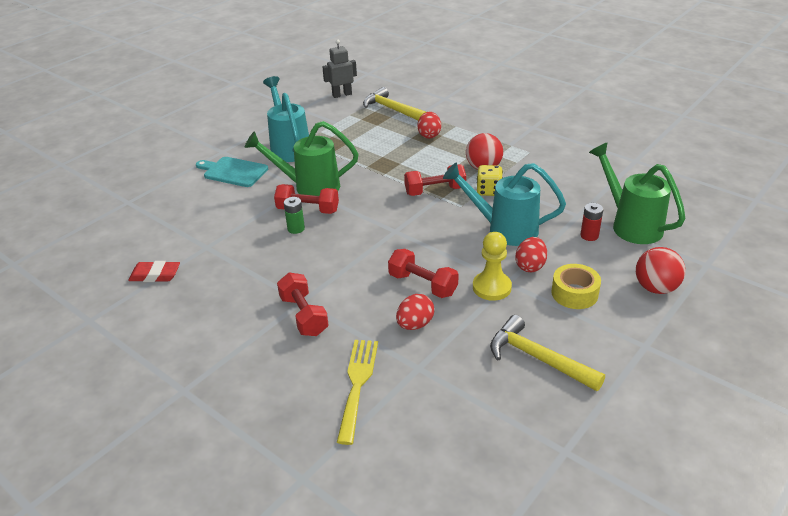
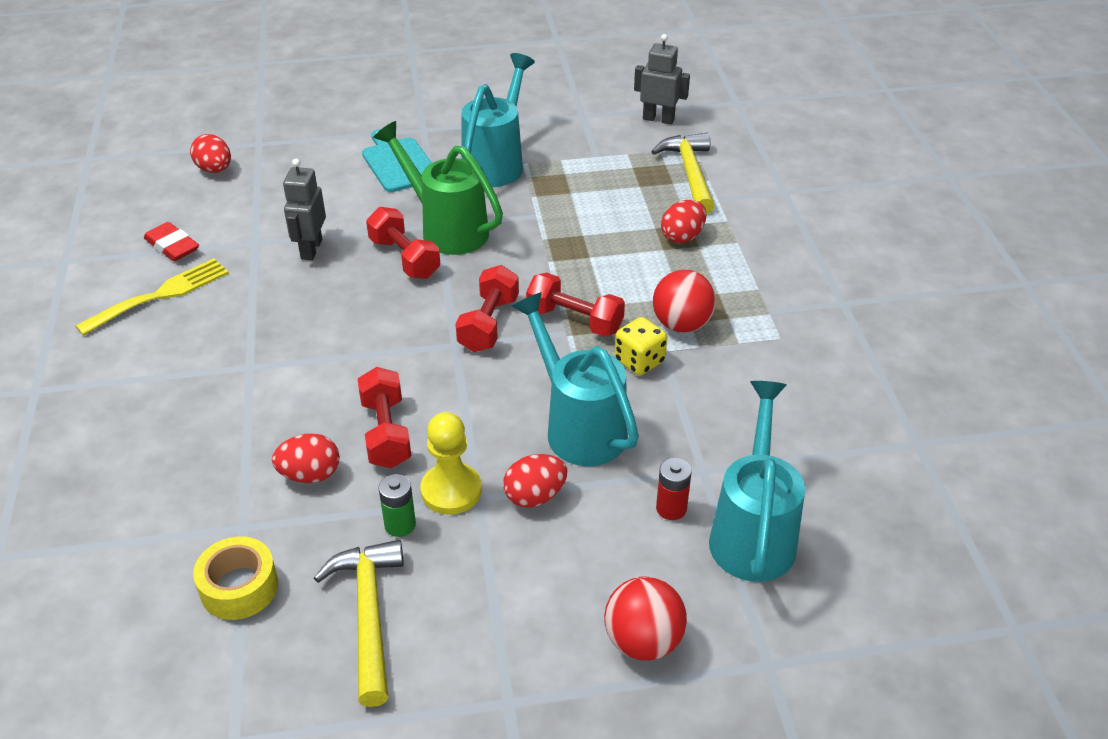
camera: 40 degrees right, 5 degrees up
red dumbbell [277,273,328,336] -> red dumbbell moved to [456,265,519,352]
green battery [284,197,305,234] -> green battery moved to [379,474,416,537]
yellow fork [337,340,378,445] -> yellow fork moved to [76,258,229,336]
yellow tape [551,264,601,309] -> yellow tape moved to [193,536,278,620]
green watering can [589,142,685,244] -> turquoise watering can [709,381,805,582]
none -> red egg [190,134,231,173]
none -> grey robot [283,159,326,260]

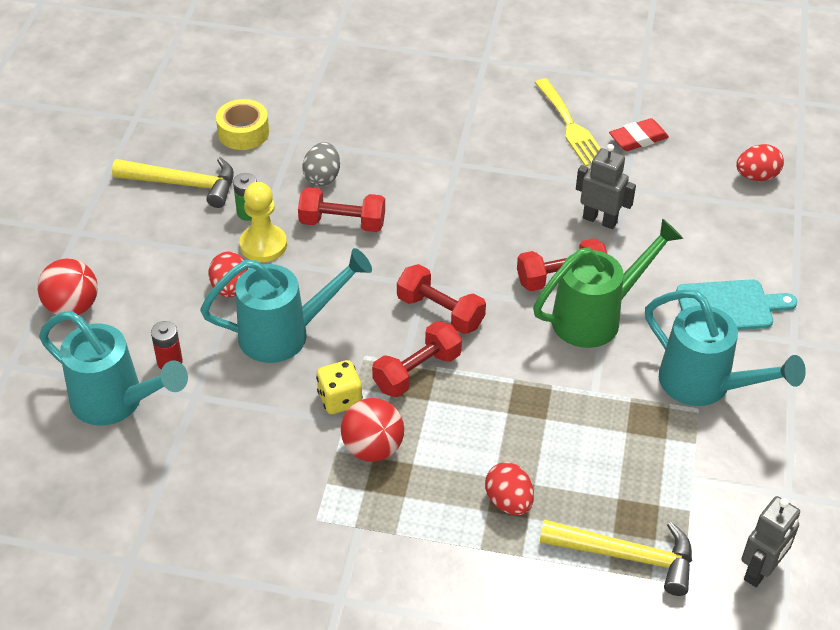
camera: 110 degrees right, 5 degrees up
red egg [272,433,340,483] -> grey egg [303,142,340,186]

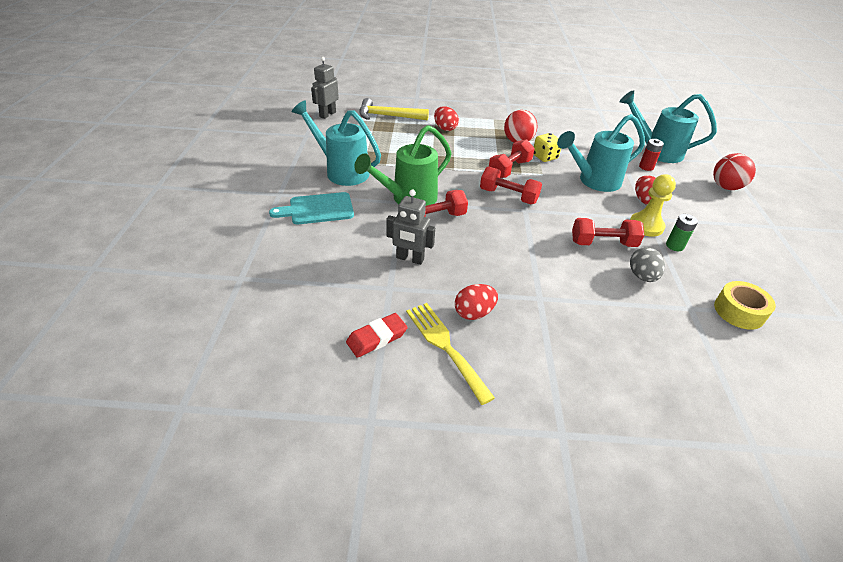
camera: 170 degrees right, 5 degrees down
yellow hammer [112,157,234,208] -> none
red egg [736,144,784,181] -> red egg moved to [455,284,498,320]

